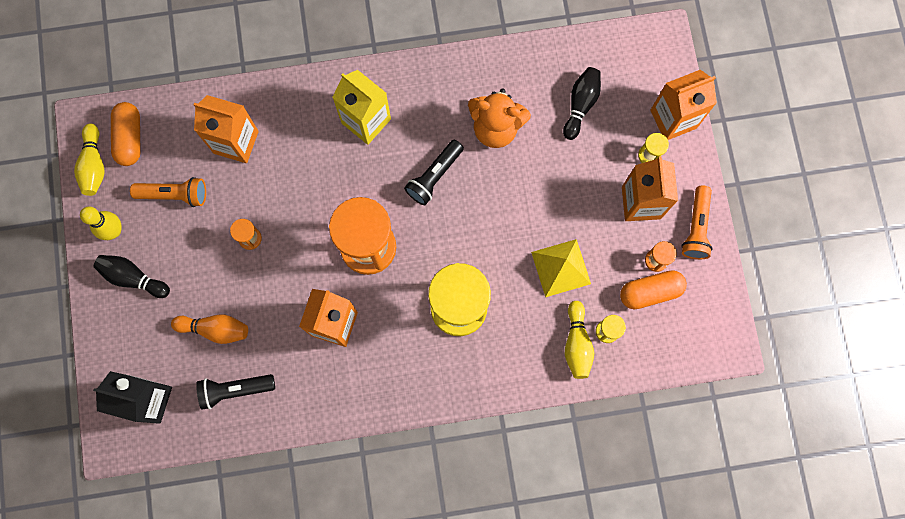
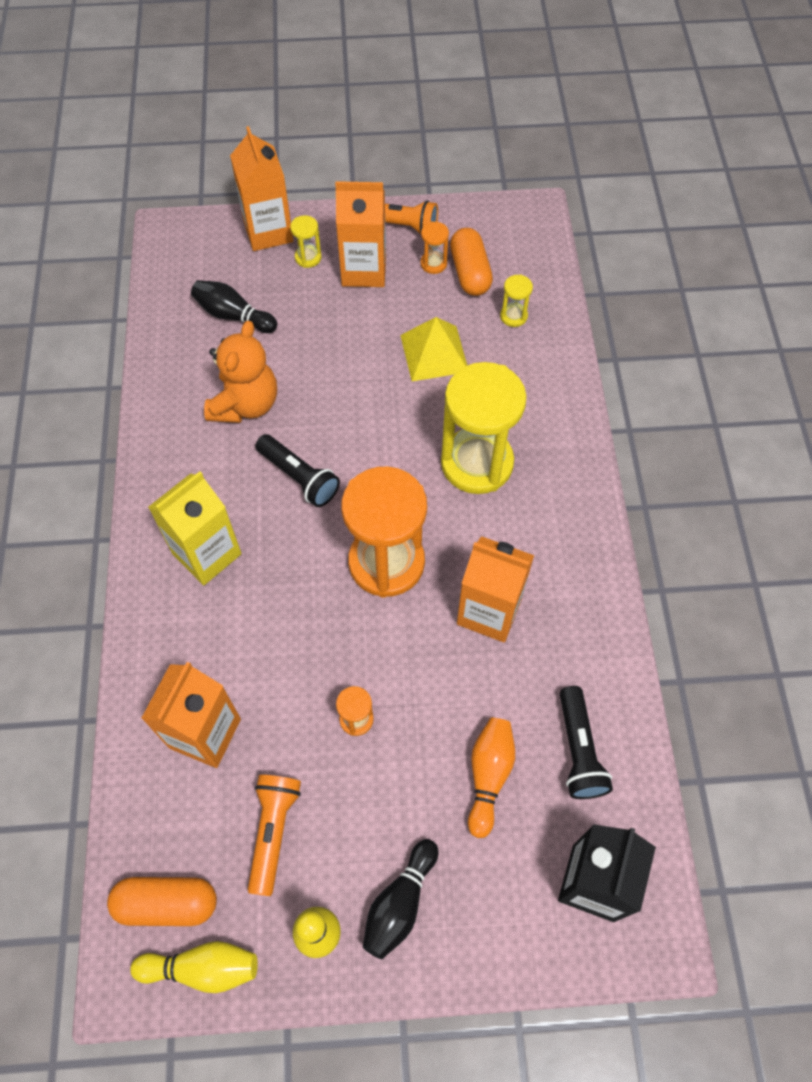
camera: 85 degrees left, 15 degrees down
yellow bowling pin [565,301,594,379] -> none

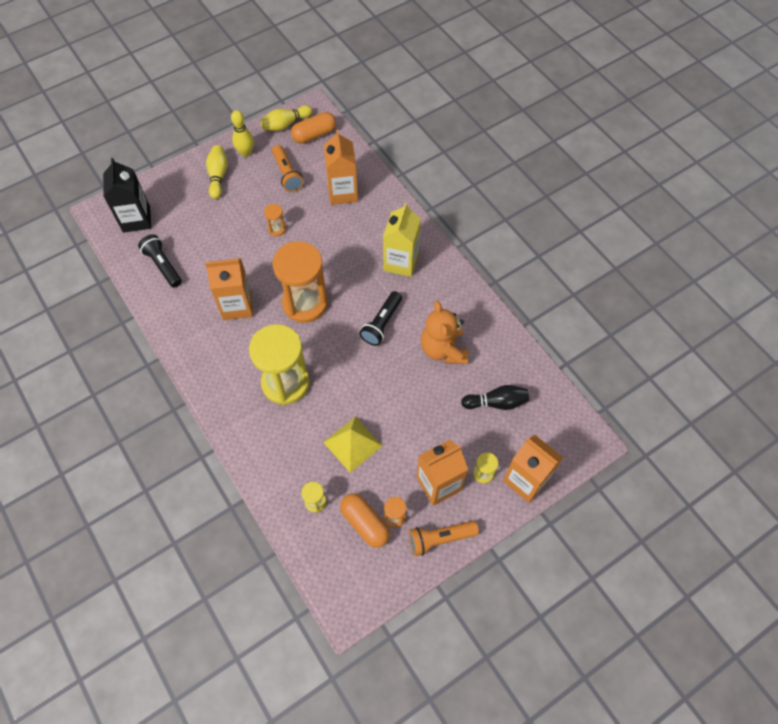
camera: 150 degrees right, 0 degrees up
black flashlight [256,434,340,507] -> black flashlight turned 75 degrees counterclockwise [360,291,402,346]
black bowling pin [363,839,438,959] -> yellow bowling pin [206,145,228,199]
orange bowling pin [468,718,515,838] -> none

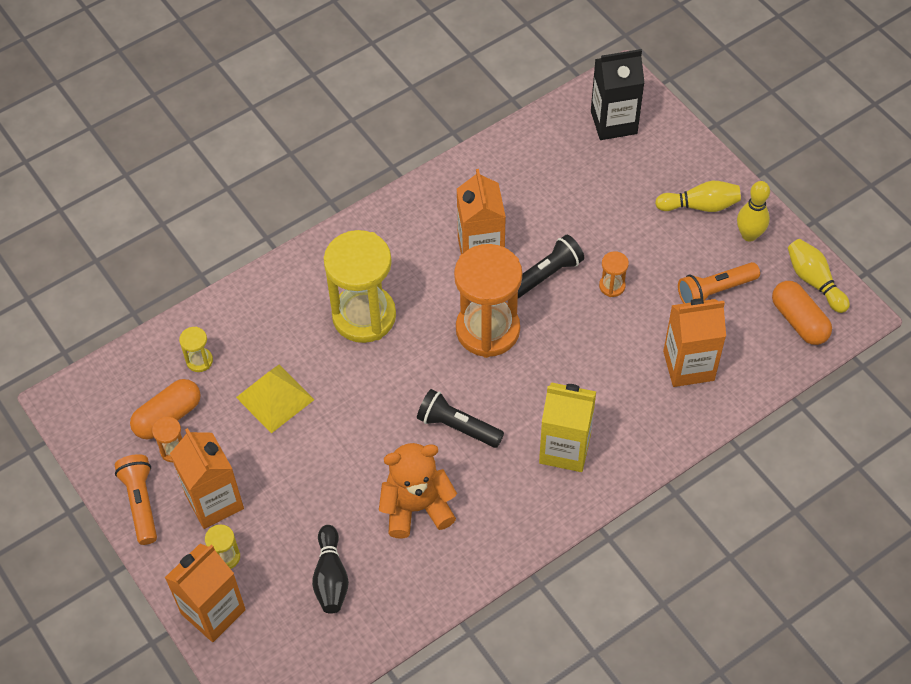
camera: 90 degrees right, 5 degrees down
black flashlight [138,234,182,288] -> black flashlight moved to [518,235,585,298]

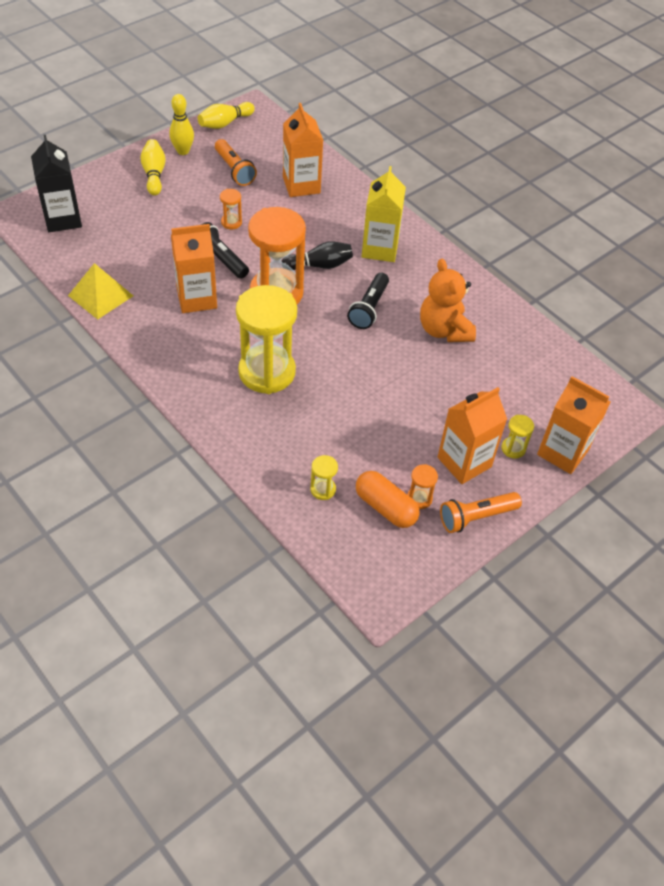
camera: 100 degrees left, 5 degrees down
yellow pyramid [236,365,315,433] -> yellow pyramid moved to [68,263,133,319]
black bowling pin [312,525,349,614] -> black bowling pin moved to [282,241,353,270]
orange capsule [772,281,832,345] -> none

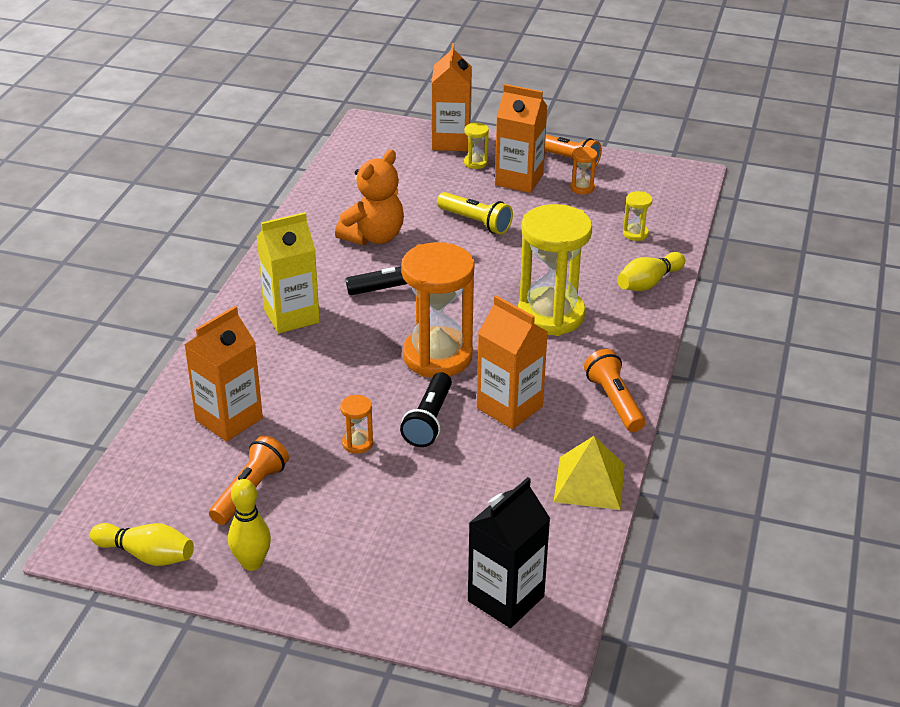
camera: 120 degrees left, 15 degrees down
yellow bowling pin [140,139,166,196] -> yellow bowling pin moved to [617,252,685,291]
black bowling pin [282,241,353,270] -> none
orange capsule [356,471,420,528] -> none
none -> yellow flashlight [437,192,513,235]
none -> orange flashlight [584,349,645,432]

